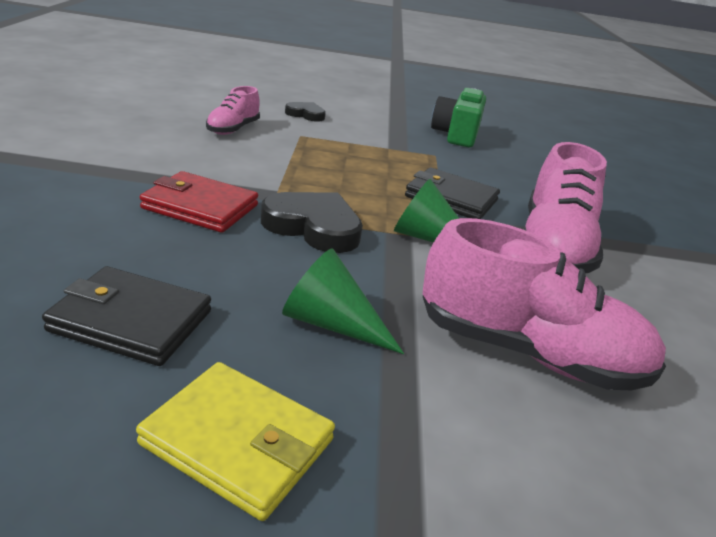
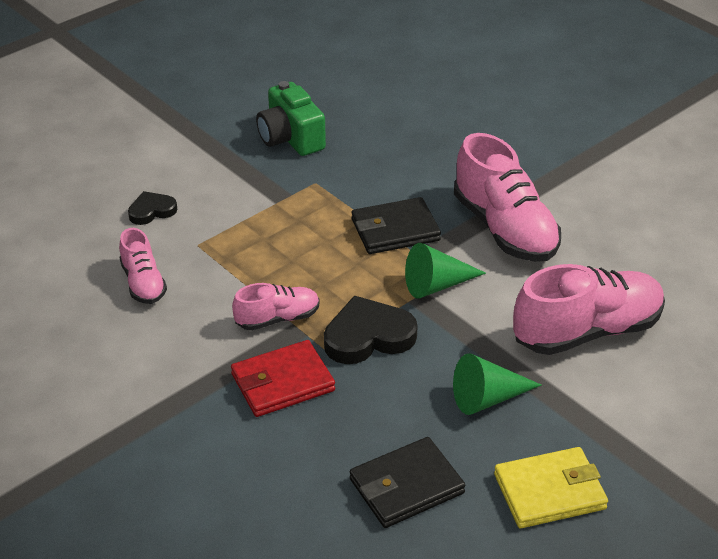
camera: 40 degrees left, 10 degrees up
none -> pink shoe [232,283,320,330]

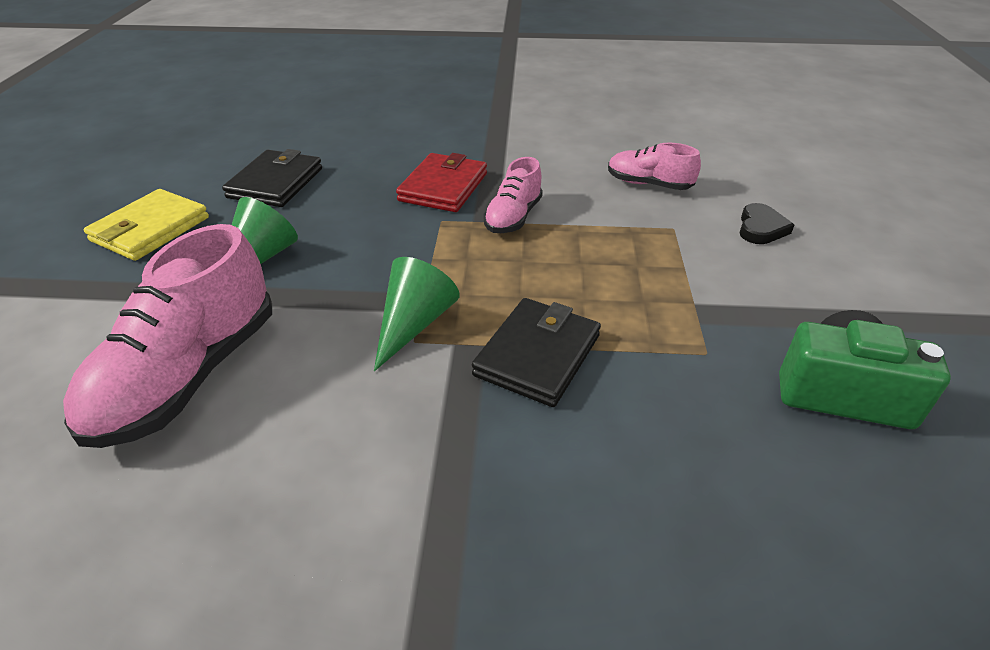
camera: 135 degrees right, 0 degrees up
black heart [324,295,418,364] -> none
pink shoe [454,133,561,262] -> none

